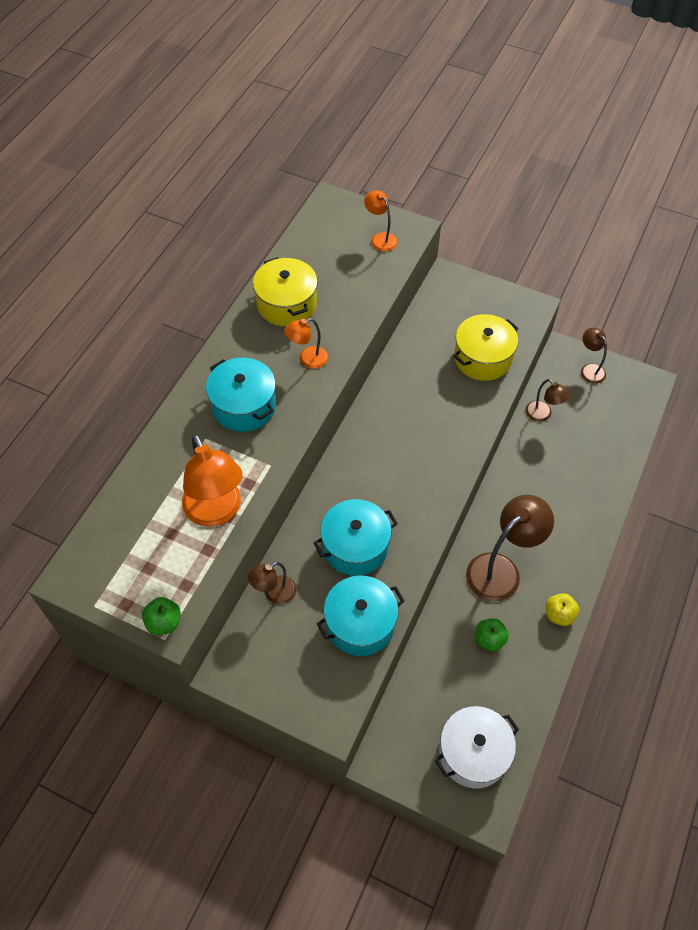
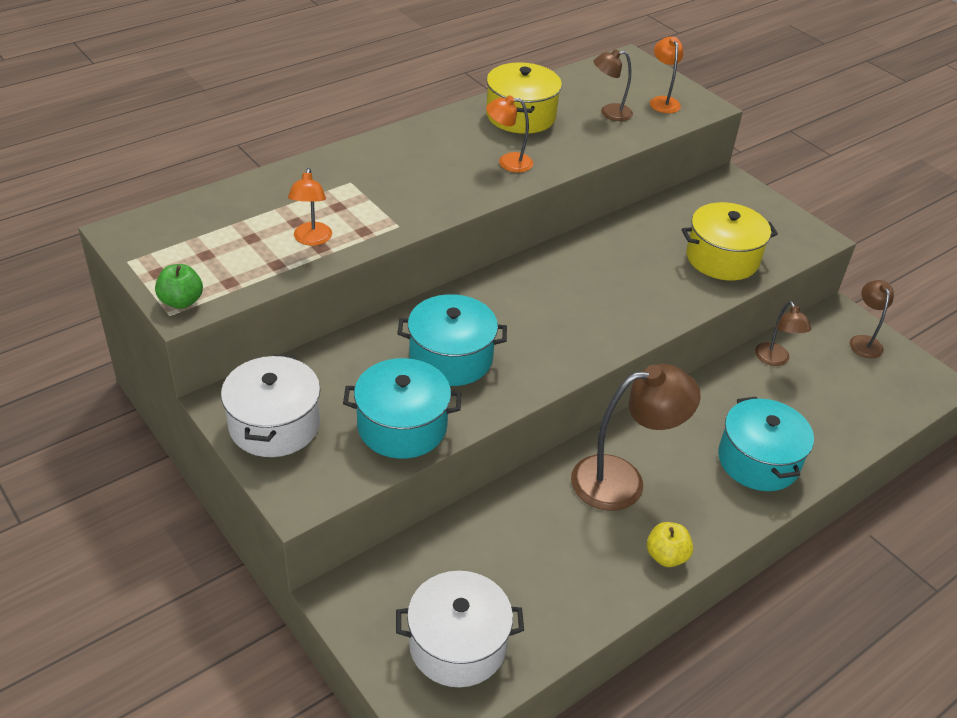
camera: 25 degrees right, 15 degrees down
orange lamp [182,434,243,527] -> orange lamp [288,168,332,246], size x0.54
turquoise pot [206,358,276,432] -> turquoise pot moved to [718,397,814,491]
brown lamp [248,562,296,604] -> brown lamp moved to [593,49,633,121]
green apple [475,618,509,652] -> none
none -> white pot [221,354,320,457]

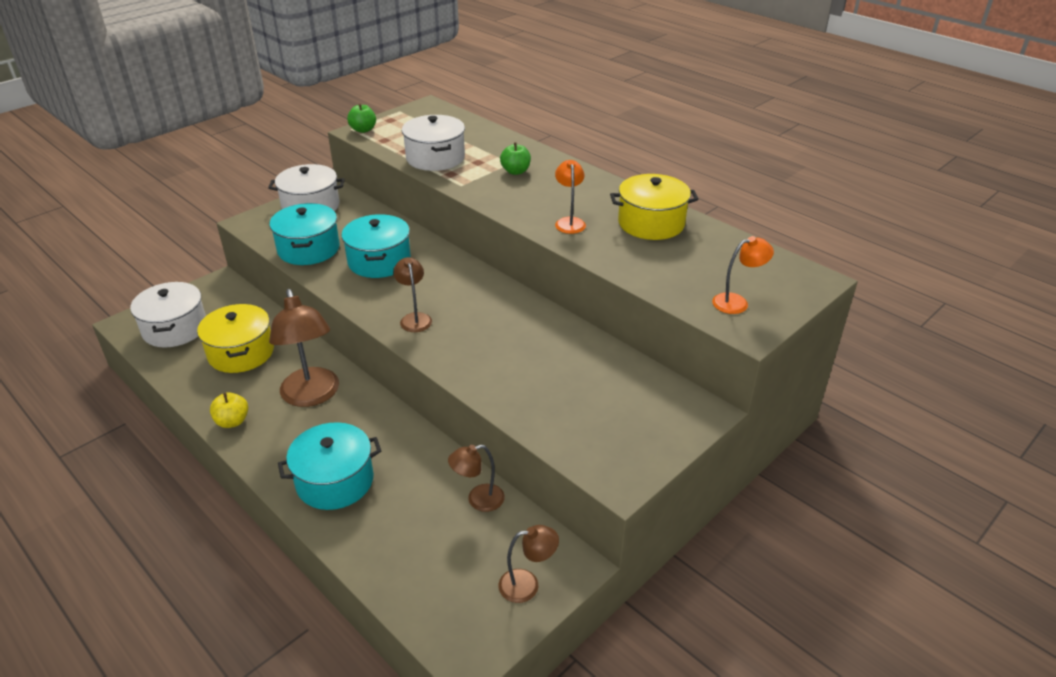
camera: 85 degrees right, 5 degrees down
orange lamp [288,168,332,246] -> white pot [402,115,465,171]
brown lamp [593,49,633,121] -> brown lamp moved to [393,257,432,332]
yellow pot [682,202,778,281] -> yellow pot moved to [197,304,274,373]
none -> green apple [500,142,531,175]

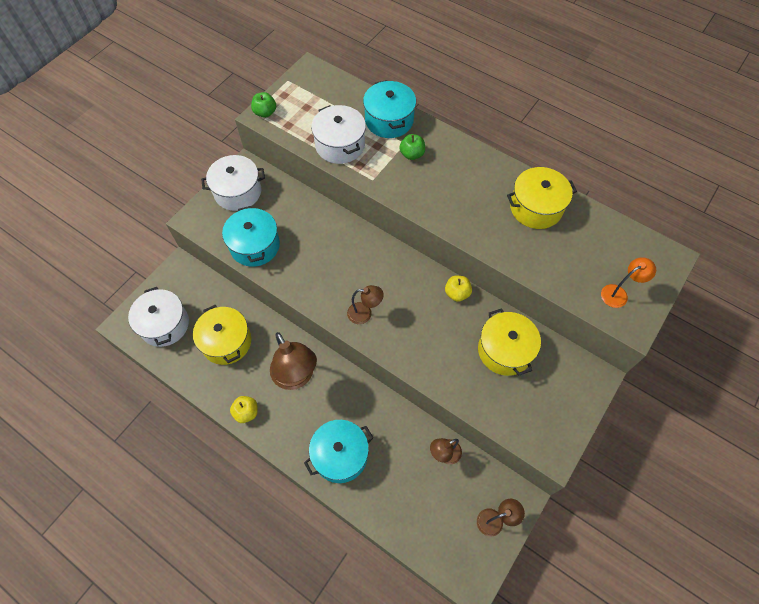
camera: 10 degrees left, 25 degrees up
turquoise pot [342,214,411,278] -> turquoise pot moved to [363,80,416,138]
brown lamp [393,257,432,332] -> brown lamp turned 120 degrees clockwise [347,285,384,324]
orange lamp [555,160,586,234] -> none
none -> yellow apple [445,275,472,302]
none -> yellow pot [478,308,541,376]

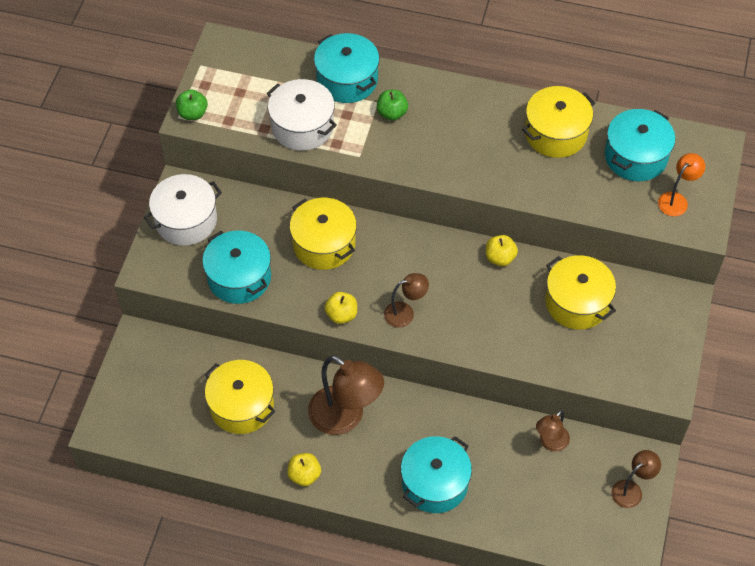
camera: 20 degrees left, 5 degrees down
white pot [128,287,189,347] -> none
none -> yellow pot [290,198,357,270]
none -> yellow apple [325,292,357,324]
none -> turquoise pot [605,109,675,181]

